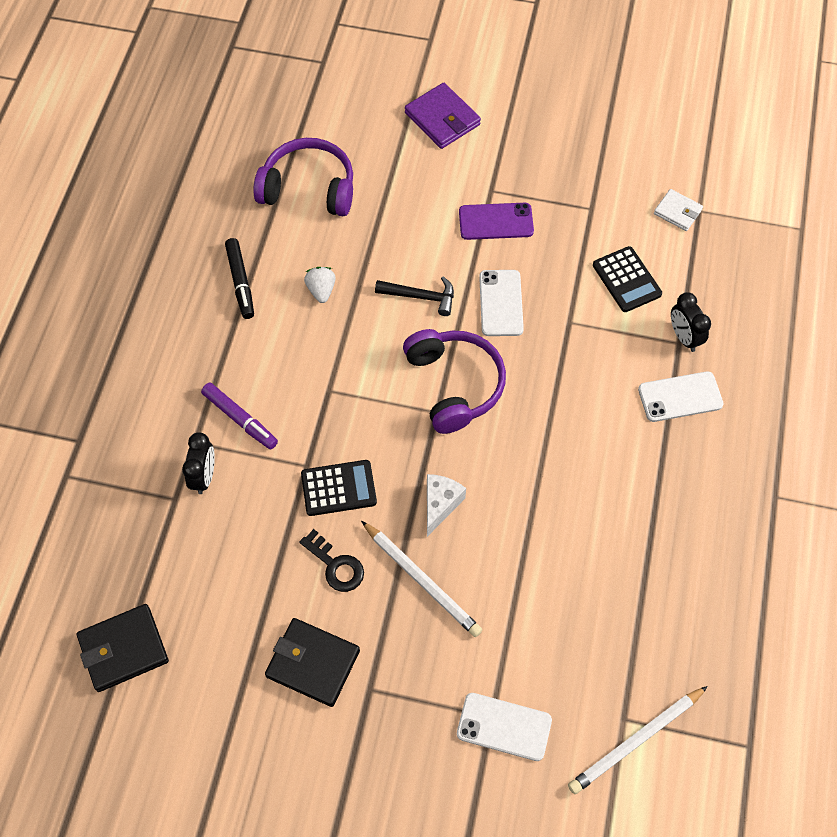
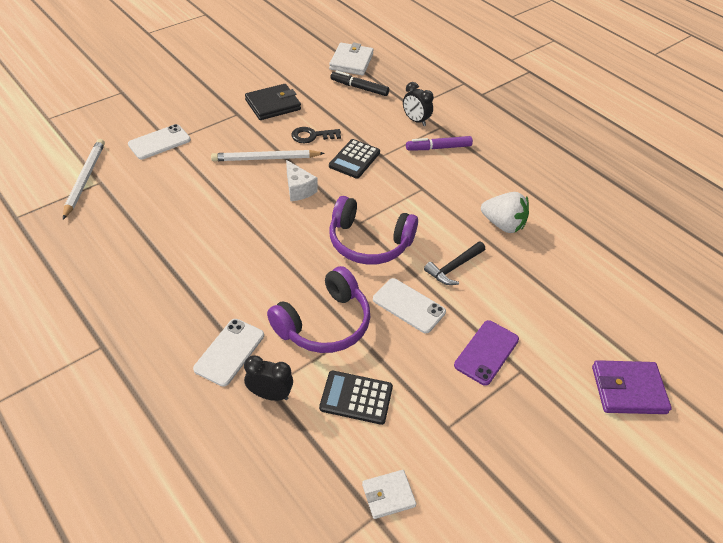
camera: 125 degrees right, 15 degrees down
black wallet [77,604,169,692] -> white wallet [329,43,374,76]
black marker [225,238,254,319] -> black marker moved to [331,70,389,96]
purple headphones [253,138,353,216] -> purple headphones moved to [267,266,370,353]
white strawberry [304,267,336,303] -> white strawberry [481,192,529,233], size x1.61

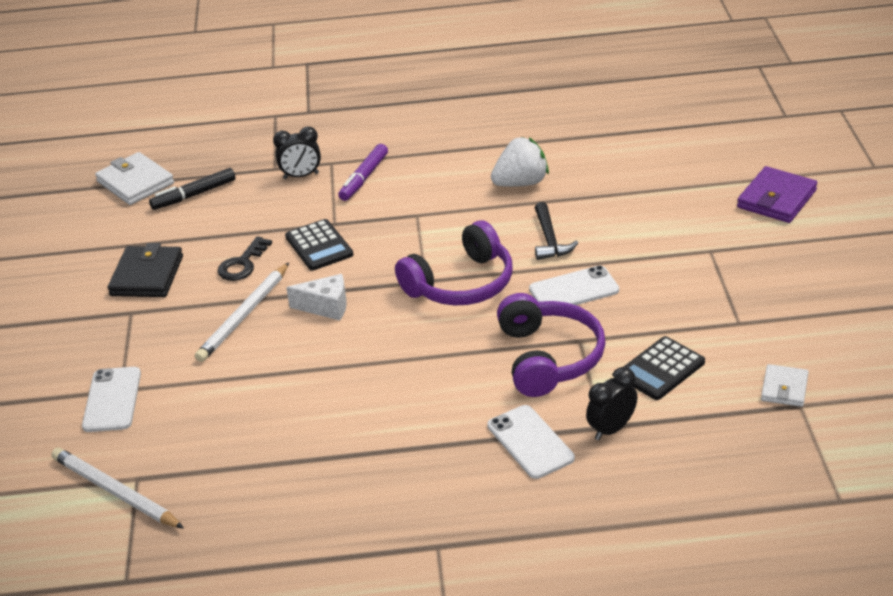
camera: 50 degrees left, 10 degrees down
purple phone [454,320,519,386] -> none

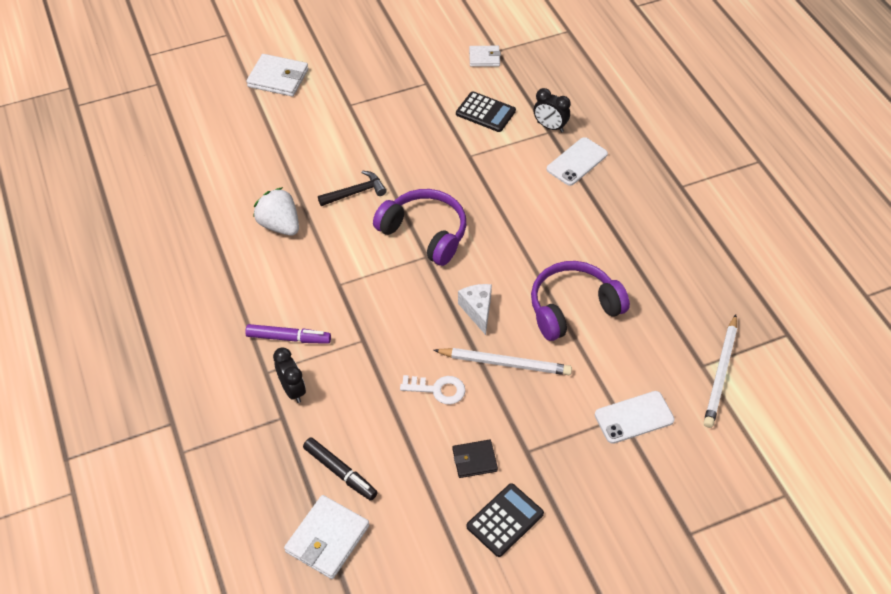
camera: 110 degrees left, 15 degrees up
black wallet [108,243,183,297] -> black wallet [452,440,498,478], size x0.61
black key [217,236,272,281] -> white key [400,375,466,405]
black calculator [285,219,353,271] -> black calculator moved to [466,483,544,557]
purple headphones [497,293,606,397] -> purple headphones moved to [531,261,630,341]
white phone [529,265,619,305] -> none
purple wallet [737,166,817,223] -> white wallet [246,54,308,97]

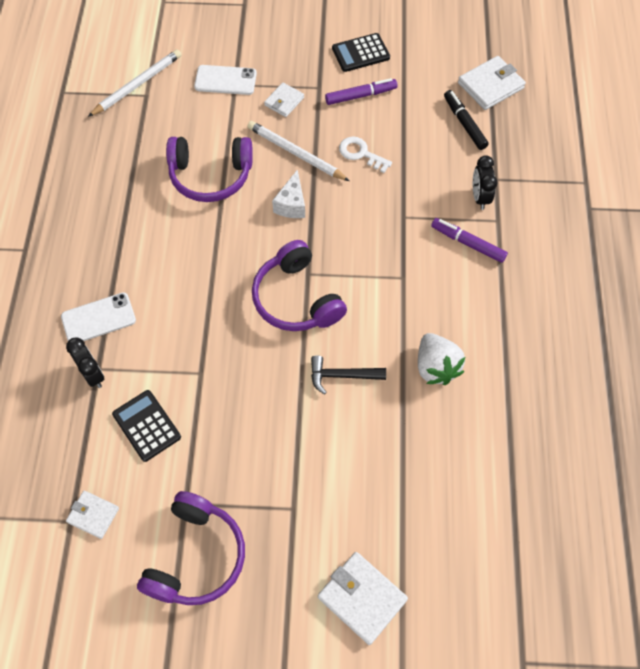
camera: 155 degrees left, 10 degrees up
black wallet [452,440,498,478] -> purple marker [325,78,398,105]
none -> purple headphones [137,491,245,605]
none -> white wallet [264,83,304,117]

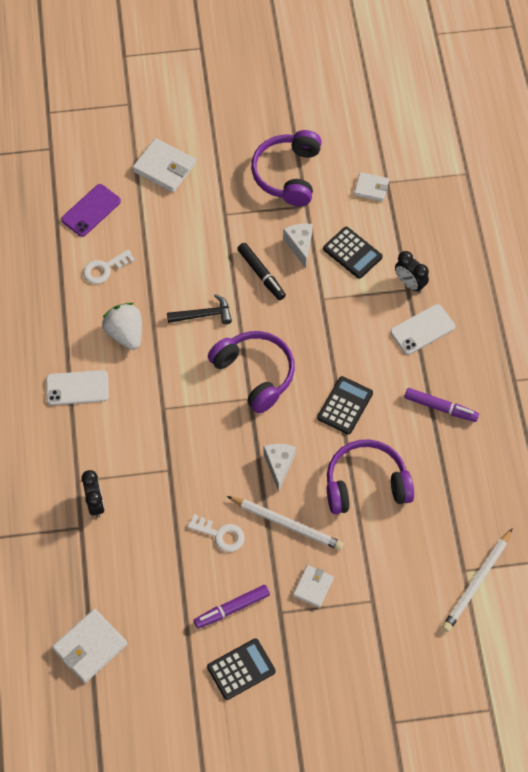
camera: 170 degrees right, 0 degrees up
white phone [194,65,257,95] -> white phone moved to [46,370,109,405]
purple marker [431,218,508,263] -> purple marker moved to [404,388,479,422]
black marker [444,90,489,150] -> black marker moved to [237,243,286,300]
none -> purple phone [61,184,121,237]
none -> white key [83,249,135,284]
none -> white cheese [283,223,313,268]
none -> black calculator [317,376,373,434]

